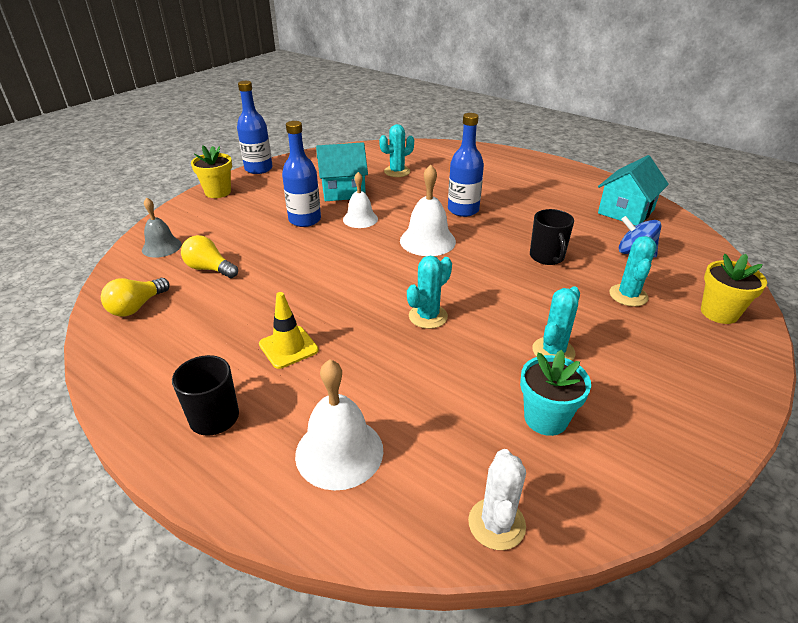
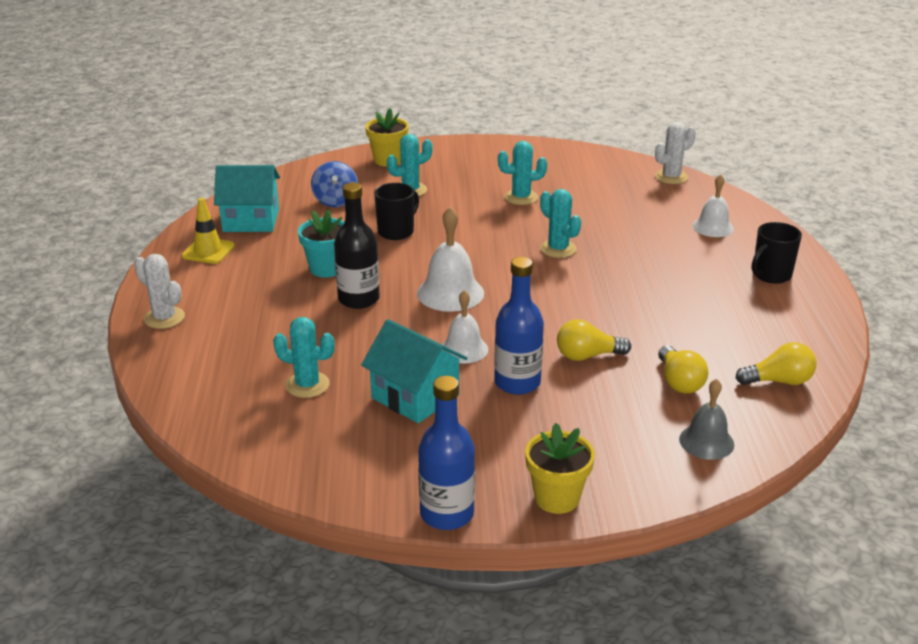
camera: 130 degrees left, 5 degrees down
yellow traffic cone [259,292,319,369] -> yellow traffic cone moved to [182,198,235,264]
white bell [295,359,383,490] -> white bell [693,174,734,237], size x0.67
turquoise cactus [407,256,452,329] -> turquoise cactus turned 45 degrees clockwise [540,189,581,258]
blue bottle [448,113,484,217] -> black bottle [334,182,379,309]
turquoise flower pot [520,350,591,436] -> turquoise flower pot moved to [298,210,344,277]
none -> white cactus [134,254,185,329]
none -> yellow light bulb [557,319,631,361]

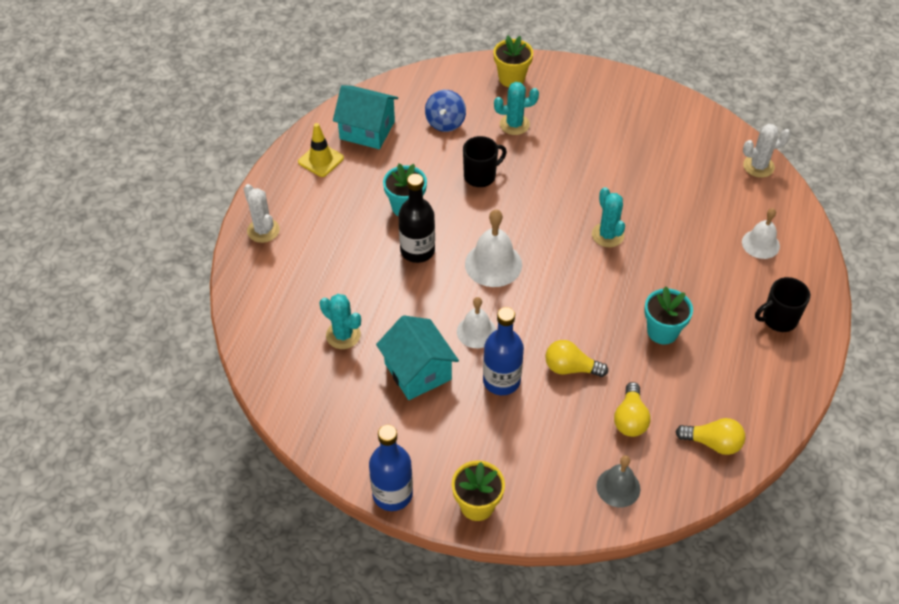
camera: 20 degrees right, 20 degrees up
turquoise cactus [498,141,547,205] -> none
none -> turquoise flower pot [644,286,693,344]

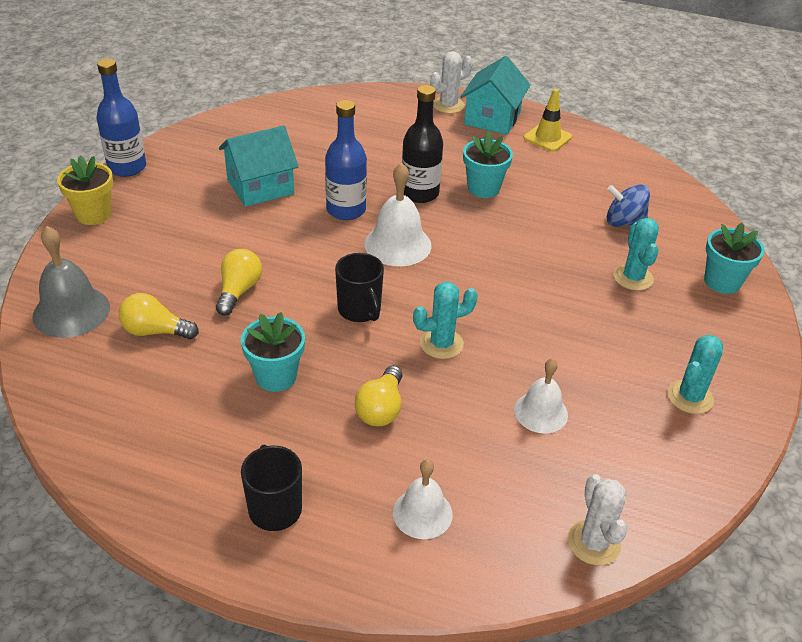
camera: 90 degrees right, 10 degrees down
turquoise cactus [319,294,361,349] -> turquoise cactus moved to [667,335,723,414]
turquoise house [333,85,398,149] -> turquoise house moved to [460,56,531,135]
white bell [457,297,496,348] -> white bell moved to [514,358,568,434]
black mug [463,136,507,187] -> black mug moved to [335,253,384,322]
blue bottle [483,307,524,395] -> blue bottle moved to [325,100,367,220]
yellow flower pot [493,35,533,87] -> turquoise flower pot [704,223,765,294]
grey bell [596,455,640,507] -> grey bell [32,226,110,338], size x1.50
yellow light bulb [676,418,745,455] -> yellow light bulb moved to [355,366,402,426]

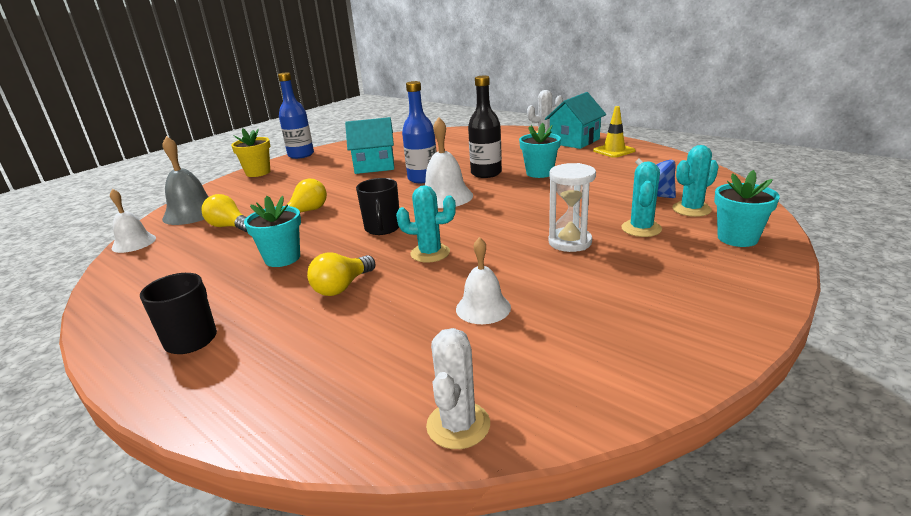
camera: 25 degrees right, 15 degrees down
white bell [393,459,453,539] -> white bell moved to [110,189,156,253]
turquoise cactus [667,335,723,414] -> turquoise cactus moved to [672,145,719,217]
none -> white hourglass [549,163,596,252]

